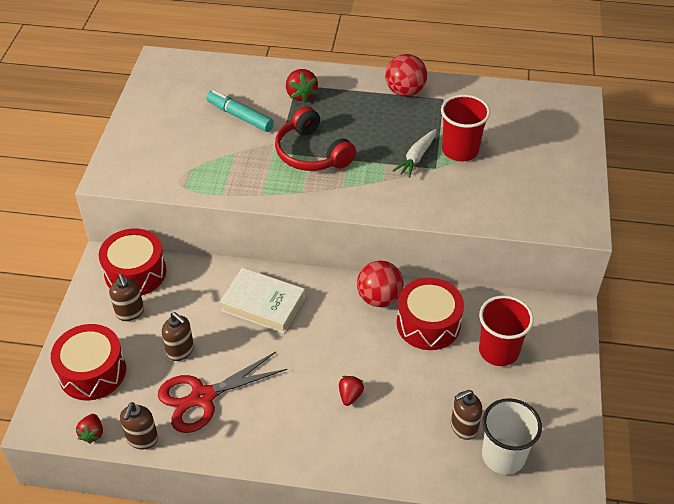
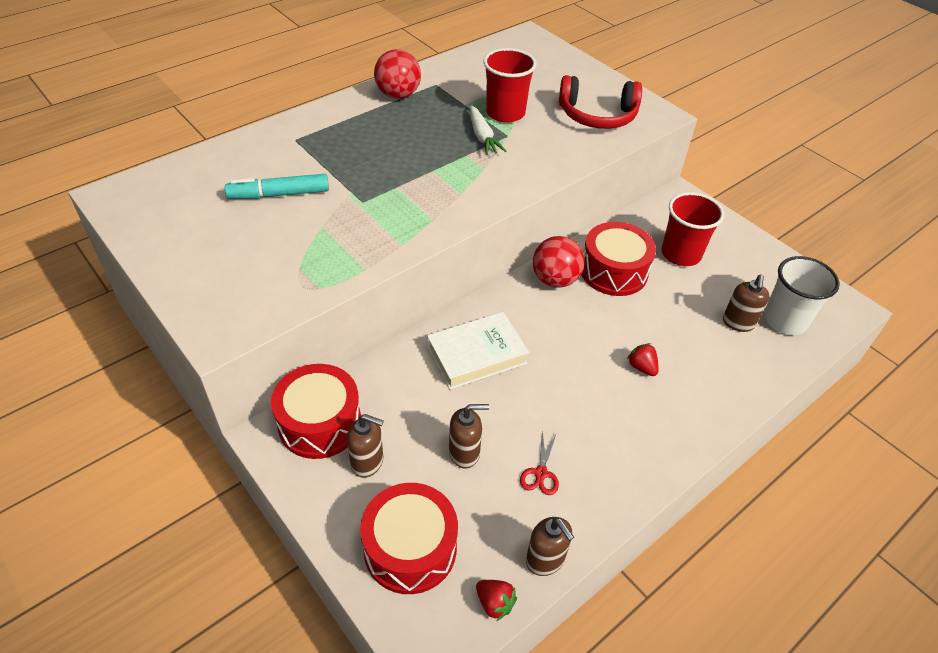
camera: 50 degrees left, 0 degrees up
red scissors [158,352,287,433] -> red scissors [520,430,559,495], size x0.46
red headphones [275,106,356,171] -> red headphones moved to [559,75,642,129]
red strawberry [286,69,318,103] -> none

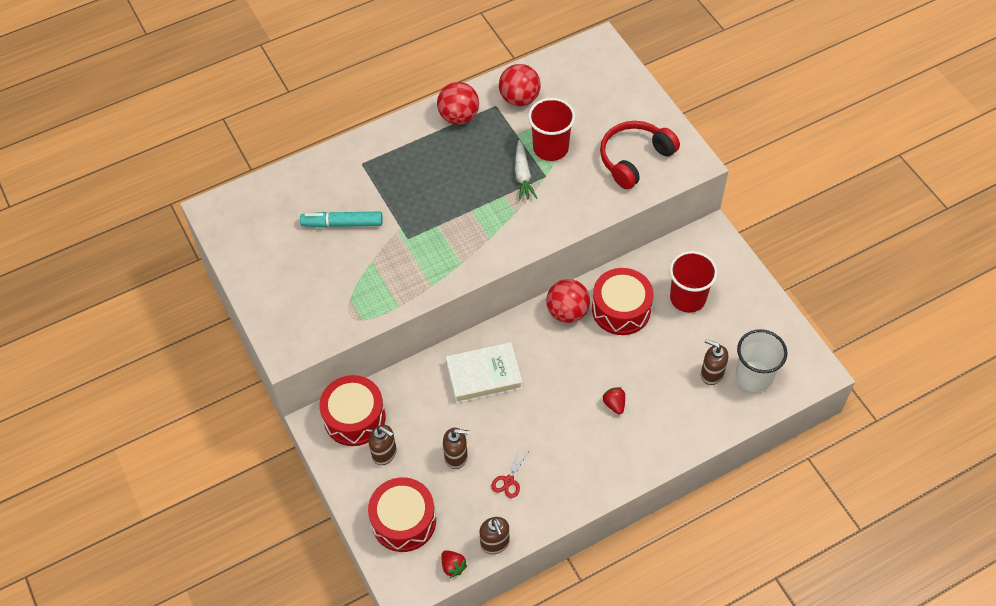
camera: 15 degrees right, 10 degrees up
red headphones [559,75,642,129] -> red headphones turned 120 degrees clockwise [600,121,680,189]
brown soap dispenser [723,274,770,332] -> brown soap dispenser turned 90 degrees clockwise [701,339,728,385]
none -> red ball [499,64,541,106]

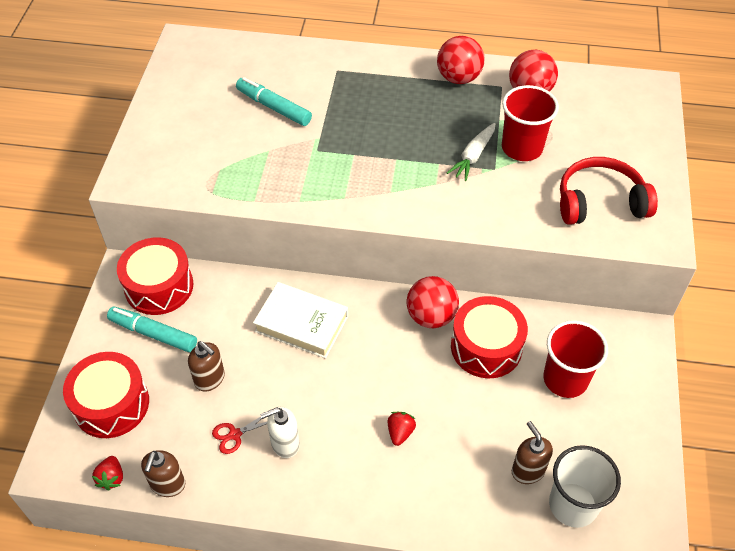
camera: 35 degrees right, 5 degrees down
brown soap dispenser [369,425,397,465] -> turquoise marker [107,307,197,352]
none -> white soap dispenser [260,407,300,458]

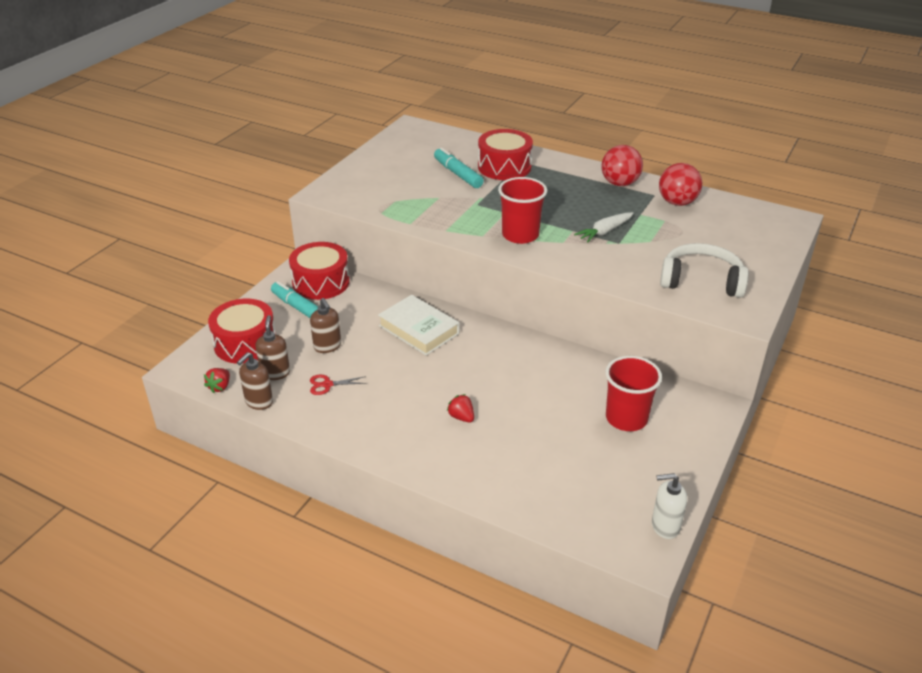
camera: 20 degrees right, 15 degrees down
white soap dispenser [260,407,300,458] -> white soap dispenser moved to [652,473,687,539]
red strawberry [388,412,416,446] -> red strawberry turned 75 degrees counterclockwise [447,394,474,423]
red ball [406,276,459,328] -> none
red drum [451,296,528,378] -> red drum moved to [478,129,533,180]
red cup [502,85,559,161] -> red cup moved to [498,177,547,244]
brown soap dispenser [512,421,553,484] -> brown soap dispenser moved to [255,315,290,380]
white cup [549,445,621,528] -> none
red headphones [560,157,658,225] -> white headphones [660,243,749,298]

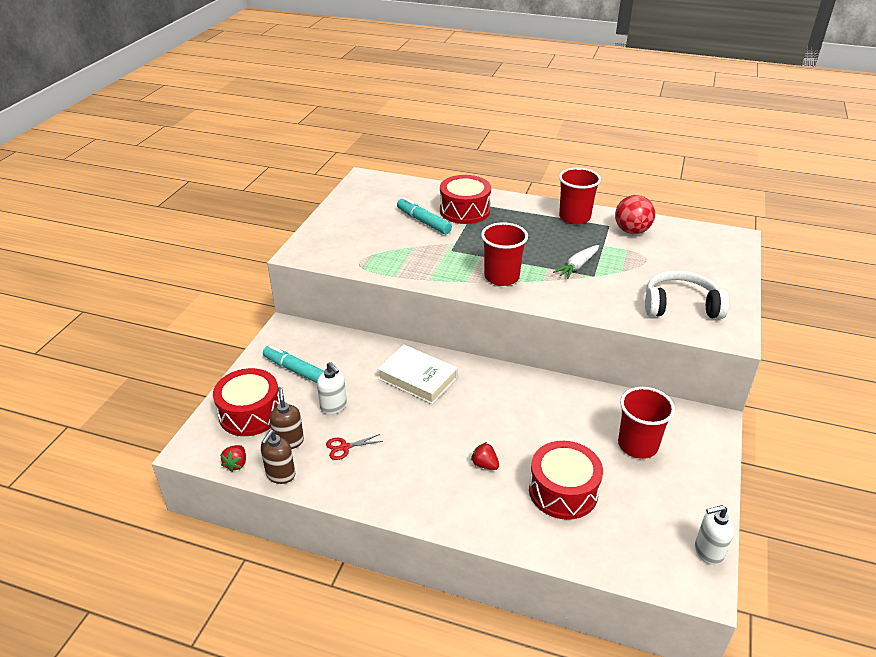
camera: 10 degrees left, 0 degrees up
red drum [289,242,350,300] -> red drum moved to [529,441,603,520]
brown soap dispenser [310,298,341,353] -> white soap dispenser [317,362,347,414]
red ball [601,145,643,186] -> red cup [559,168,601,224]

